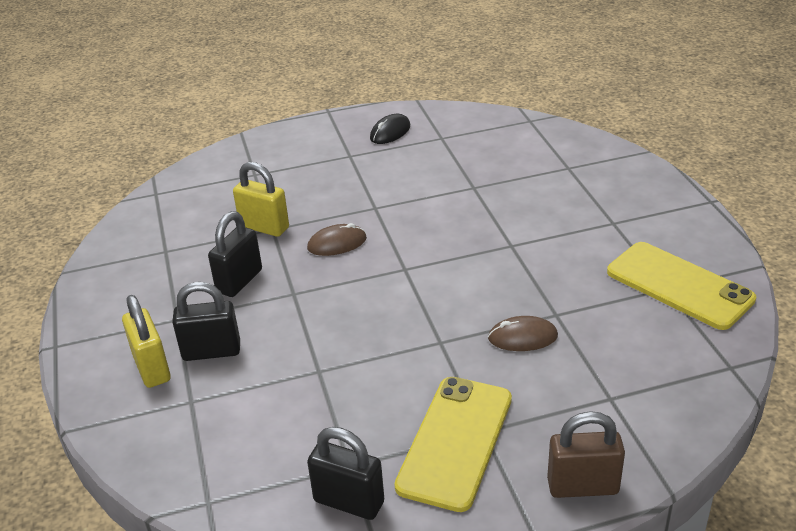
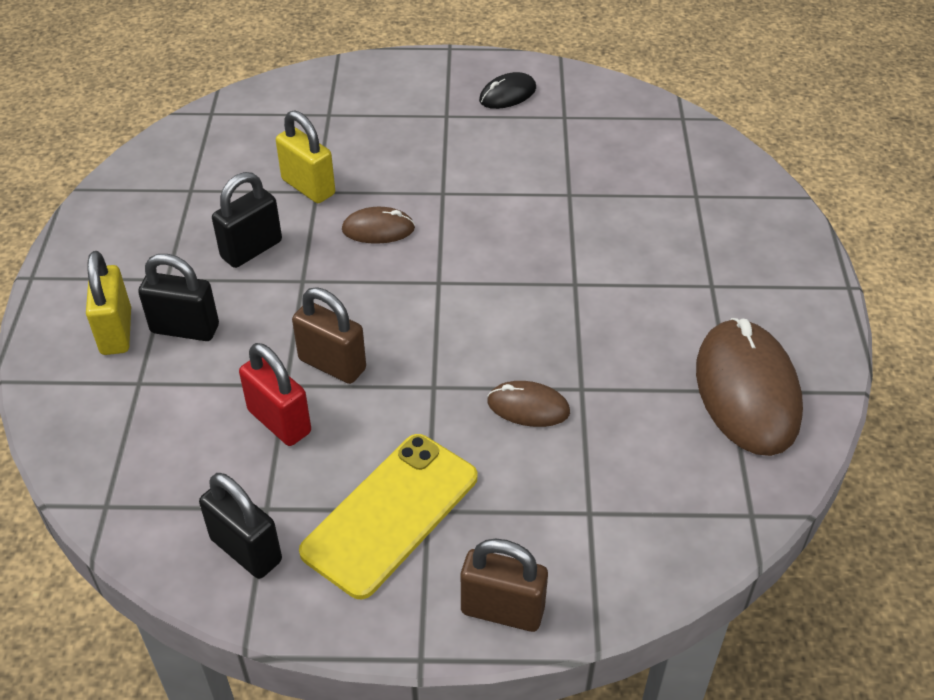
camera: 15 degrees right, 10 degrees up
yellow phone [607,242,756,330] -> brown mouse [696,318,803,456]
none -> red padlock [239,343,311,446]
none -> brown padlock [292,287,366,384]

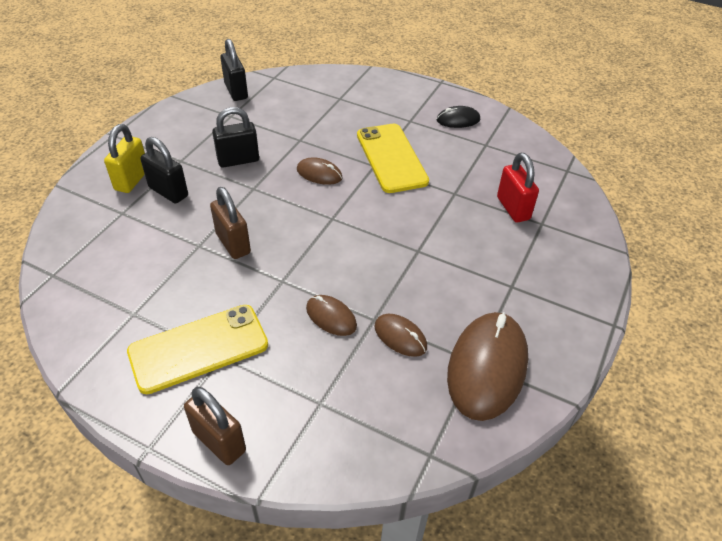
camera: 25 degrees right, 0 degrees up
black padlock [199,473,282,579] -> black padlock moved to [220,39,248,101]
red padlock [239,343,311,446] -> red padlock moved to [497,153,539,223]
yellow padlock [276,110,335,203] -> none
none -> yellow phone [357,124,429,193]
none -> brown mouse [374,314,427,357]

